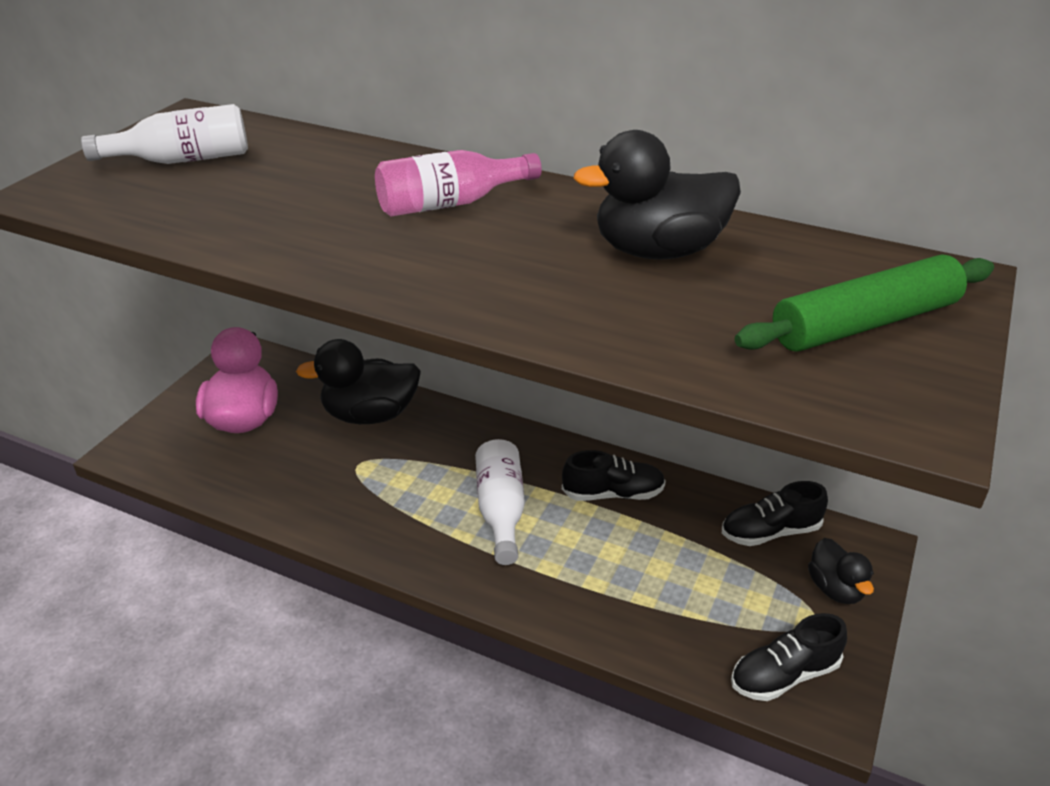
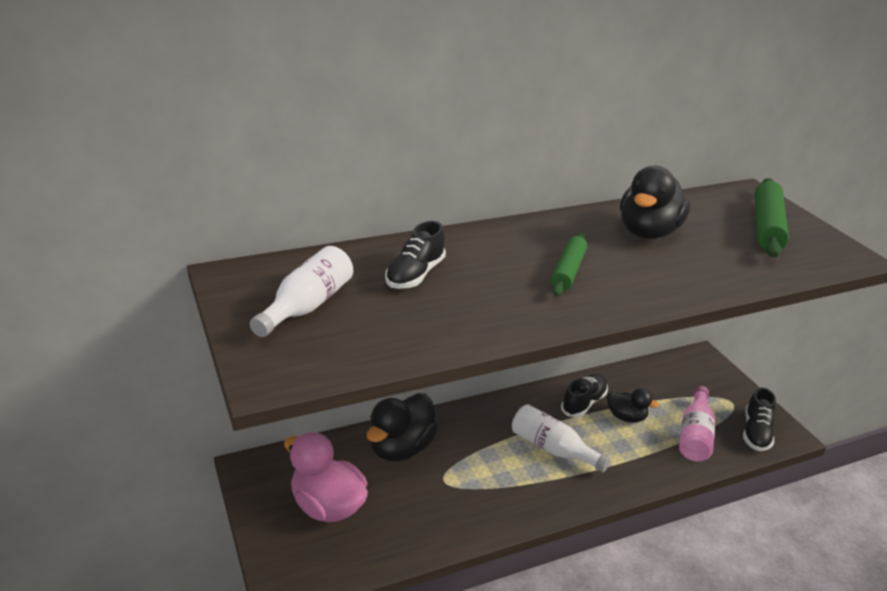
camera: 50 degrees left, 5 degrees down
pink bottle [375,150,542,216] -> pink bottle moved to [679,386,715,461]
black shoe [722,481,828,546] -> black shoe moved to [385,221,446,289]
black duck [808,538,874,604] -> black duck moved to [607,388,659,423]
none -> green rolling pin [551,233,587,296]

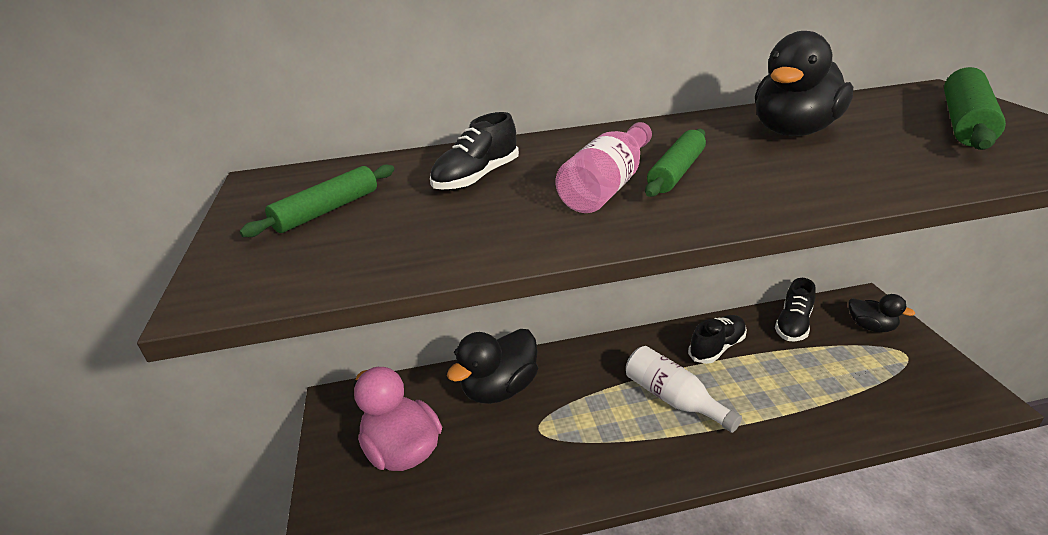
camera: 15 degrees right, 0 degrees up
white bottle [250,246,353,337] -> green rolling pin [239,165,394,237]
black duck [607,388,659,423] -> black duck moved to [849,294,915,332]
pink bottle [679,386,715,461] -> pink bottle moved to [556,122,652,213]
black shoe [743,387,776,451] -> black shoe moved to [775,278,816,342]

